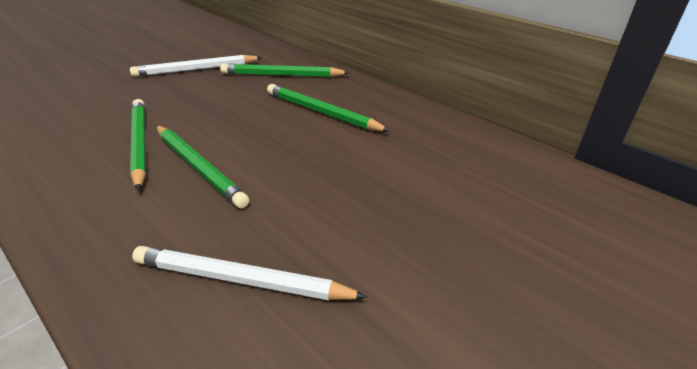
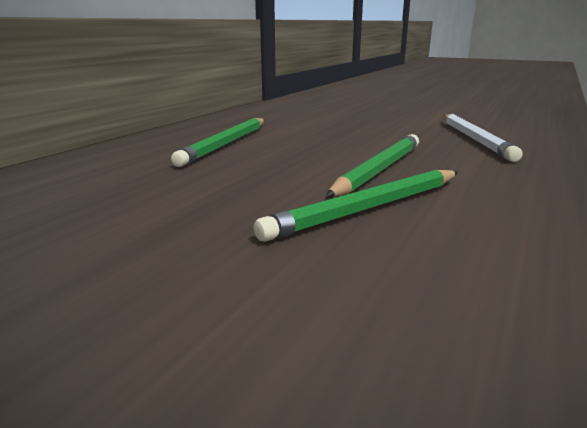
camera: 105 degrees left, 15 degrees down
white pencil [130,55,262,77] -> none
green pencil [220,64,350,77] -> none

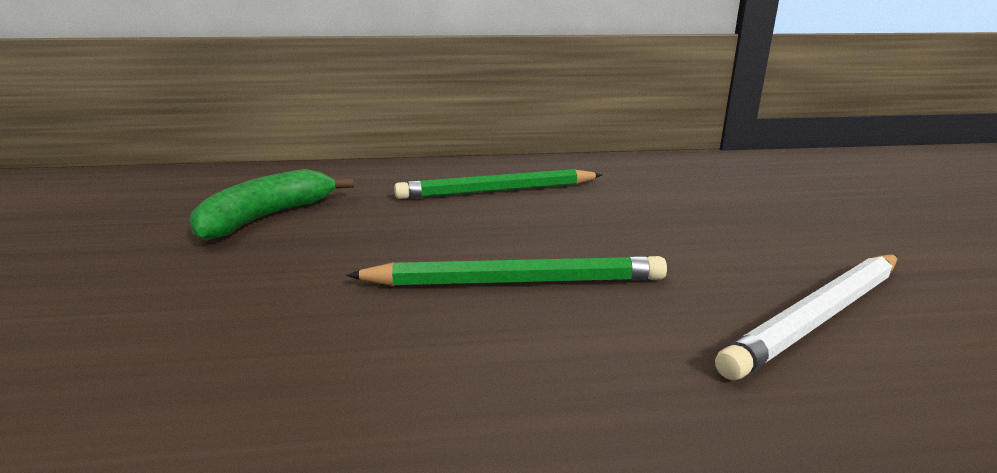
camera: 55 degrees right, 0 degrees up
green pencil [253,170,458,242] -> none
none -> green banana [189,169,354,241]

